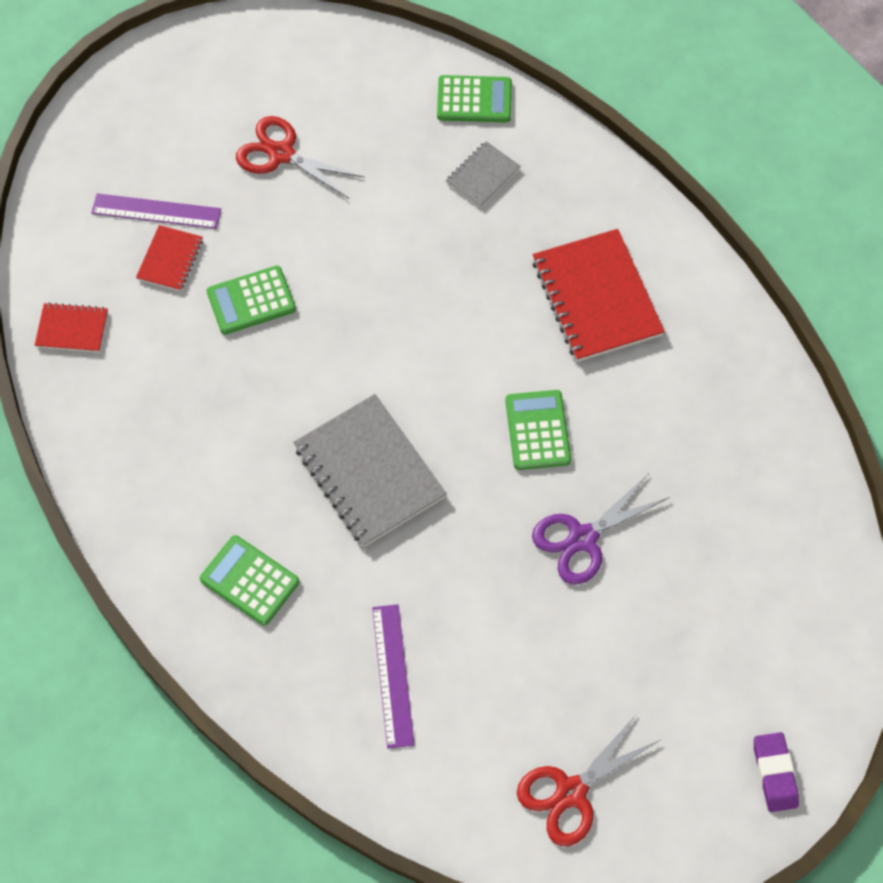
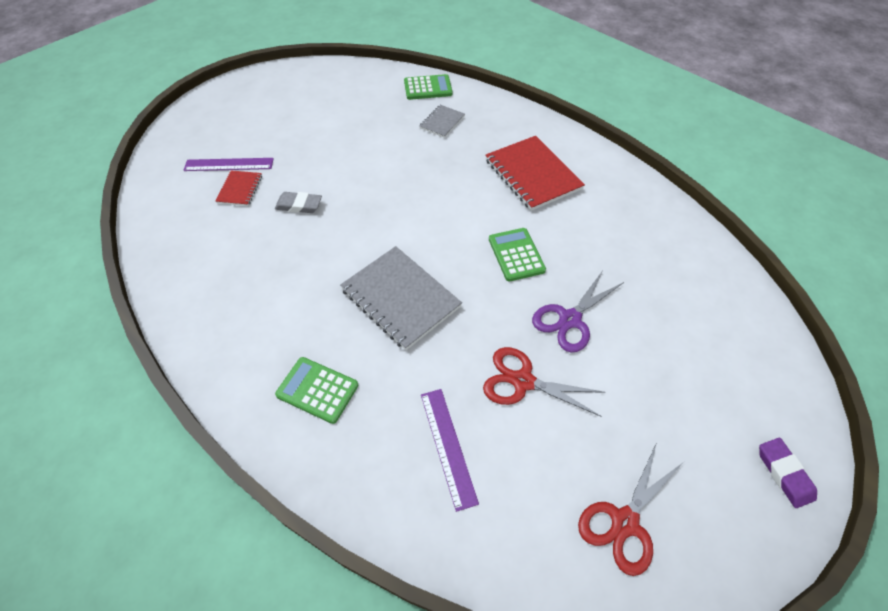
camera: 10 degrees left, 10 degrees down
red notebook [35,302,108,352] -> none
green calculator [207,266,296,335] -> grey eraser [275,192,322,213]
red scissors [236,116,364,199] -> red scissors moved to [483,347,606,417]

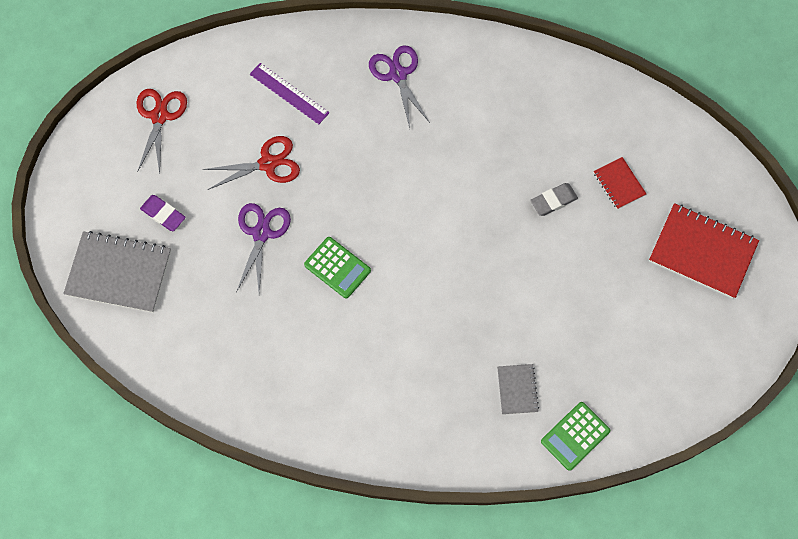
camera: 145 degrees right, 15 degrees up
purple ruler [184,158,274,171] -> none
green calculator [275,357,358,424] -> purple scissors [369,45,430,128]
grey notebook [340,246,462,350] -> grey notebook moved to [63,231,171,313]
red notebook [485,136,585,211] -> red notebook moved to [649,203,759,299]
purple eraser [759,438,817,508] -> purple eraser moved to [140,195,186,231]

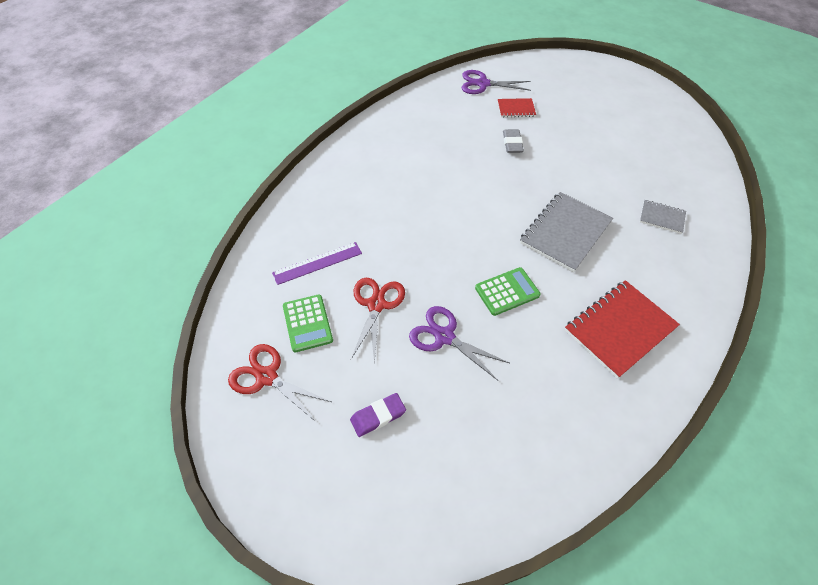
camera: 65 degrees left, 15 degrees down
grey notebook [63,231,171,313] -> grey notebook moved to [520,192,613,272]
purple scissors [369,45,430,128] -> purple scissors moved to [462,70,531,94]
green calculator [541,402,610,471] -> green calculator moved to [283,294,333,352]
red notebook [649,203,759,299] -> red notebook moved to [565,280,680,379]

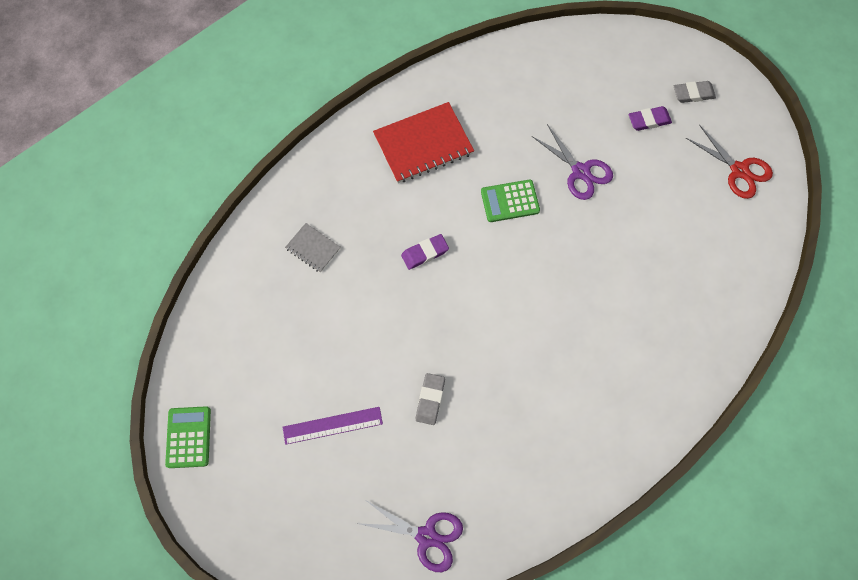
camera: 165 degrees left, 15 degrees up
purple ruler [272,242,362,285] -> purple ruler moved to [283,407,383,445]
green calculator [283,294,333,352] -> green calculator moved to [165,406,211,468]
red scissors [351,278,405,364] -> none
red notebook [498,98,536,117] -> none
grey notebook [520,192,613,272] -> purple eraser [401,234,449,270]
none -> grey eraser [674,81,716,103]

